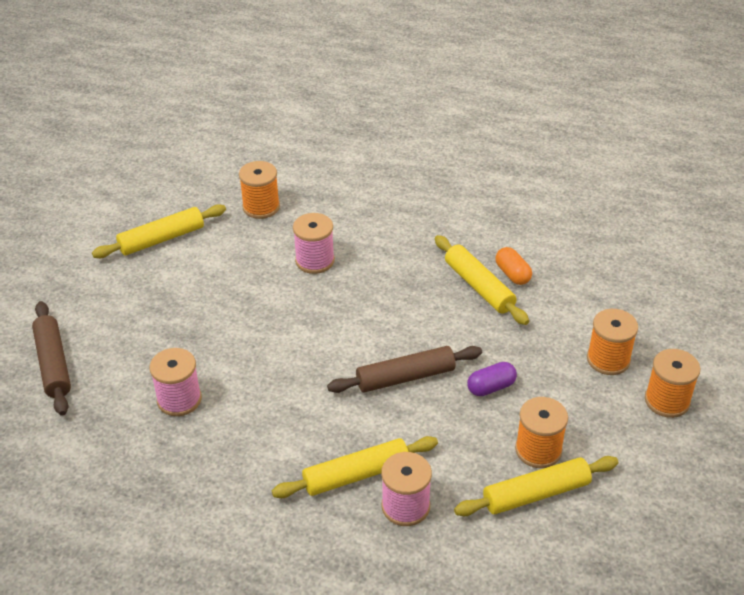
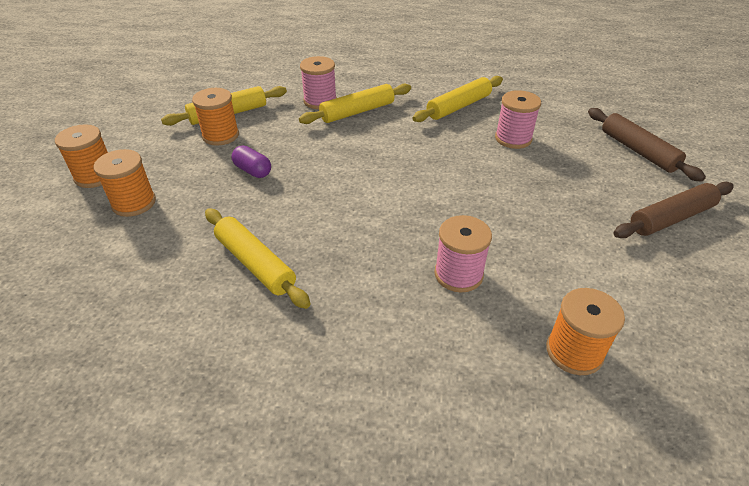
camera: 170 degrees right, 0 degrees up
yellow rolling pin [92,204,226,258] -> yellow rolling pin moved to [412,76,503,122]
brown rolling pin [327,346,482,393] -> brown rolling pin moved to [614,182,734,238]
purple capsule [467,362,517,396] -> purple capsule turned 75 degrees clockwise [231,146,271,178]
orange capsule [495,247,532,285] -> none

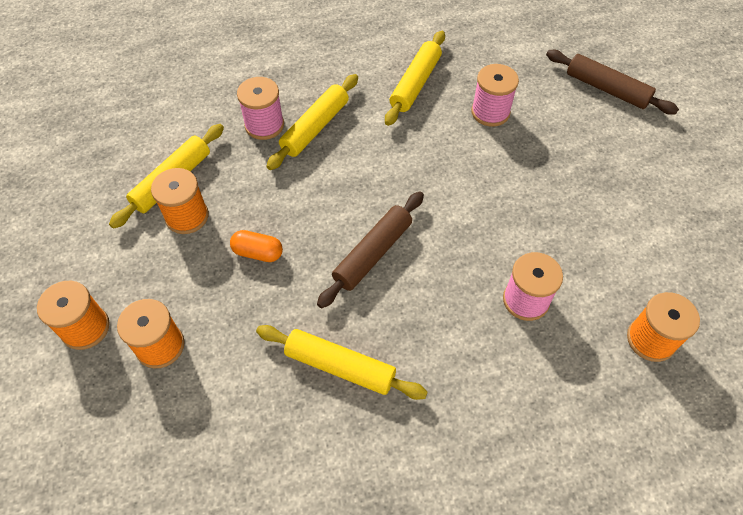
camera: 25 degrees left, 15 degrees up
purple capsule [231,146,271,178] -> orange capsule [230,230,283,262]
brown rolling pin [614,182,734,238] -> brown rolling pin moved to [317,191,424,308]

